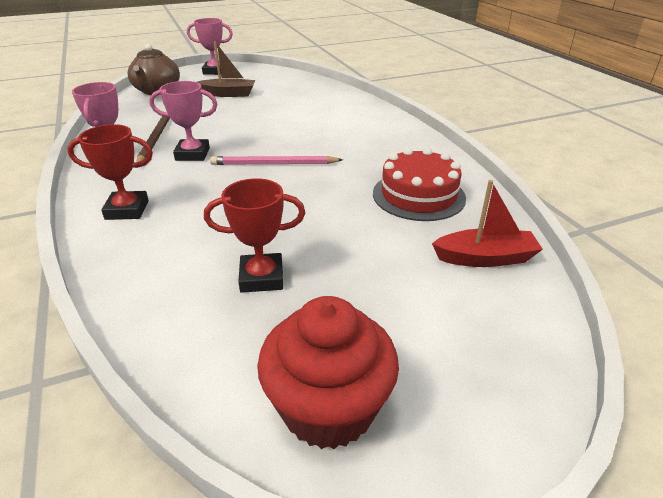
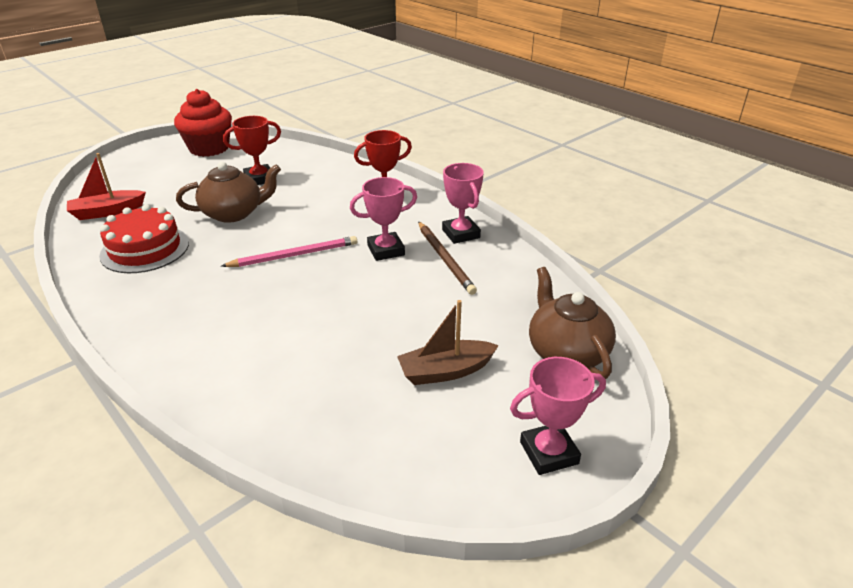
camera: 160 degrees right, 0 degrees up
none -> brown teapot [176,162,281,223]

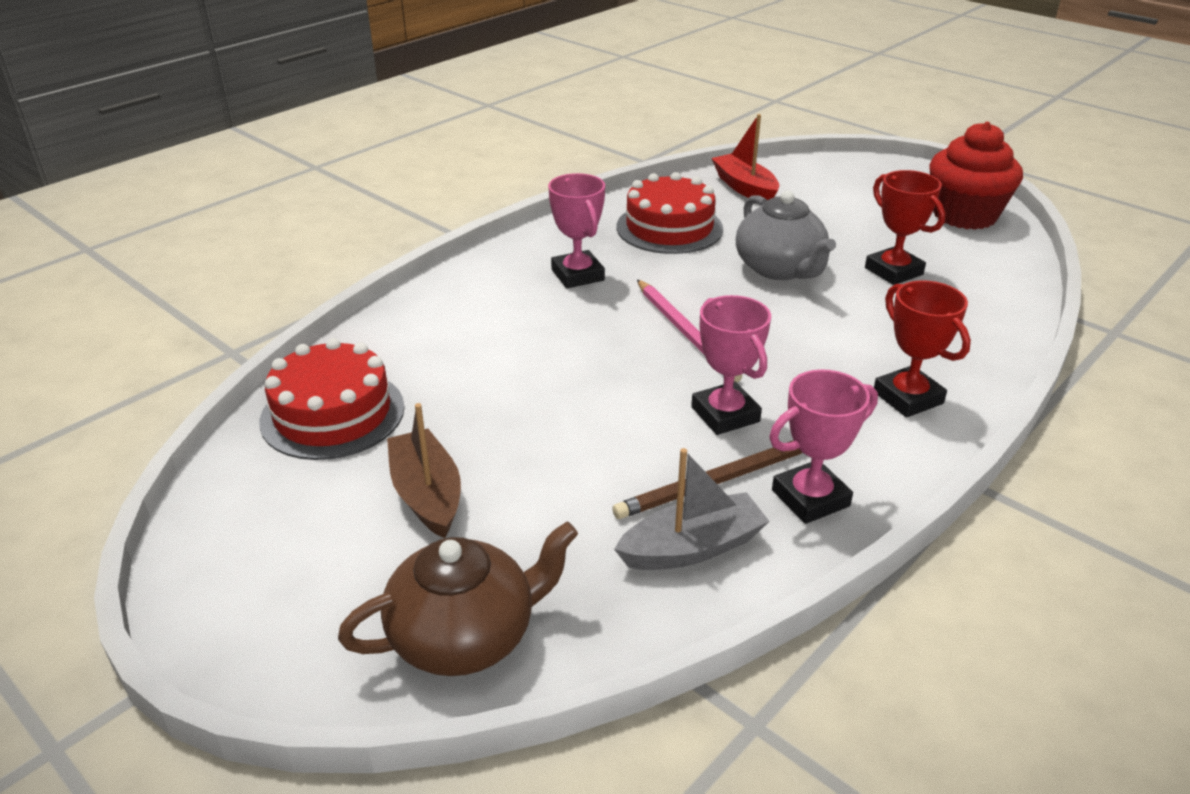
camera: 85 degrees right, 0 degrees up
brown teapot [176,162,281,223] -> grey teapot [736,190,836,280]
pink trophy [510,357,606,475] -> pink trophy moved to [548,173,605,288]
none -> red cake [259,338,405,460]
none -> grey boat [614,448,769,570]

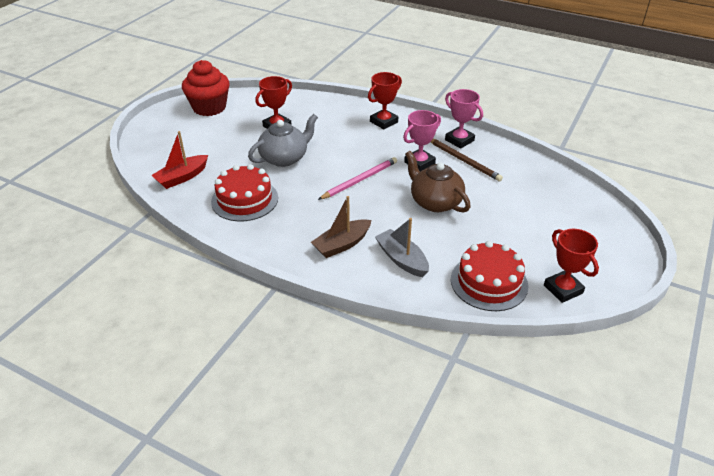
camera: 105 degrees left, 5 degrees up
brown teapot [338,522,578,676] -> brown teapot moved to [405,151,471,213]
brown boat [387,403,461,538] -> brown boat moved to [311,196,371,258]
pink trophy [548,173,605,288] -> none
grey boat [614,448,769,570] -> grey boat moved to [375,218,429,277]
none -> red trophy [544,229,599,303]

